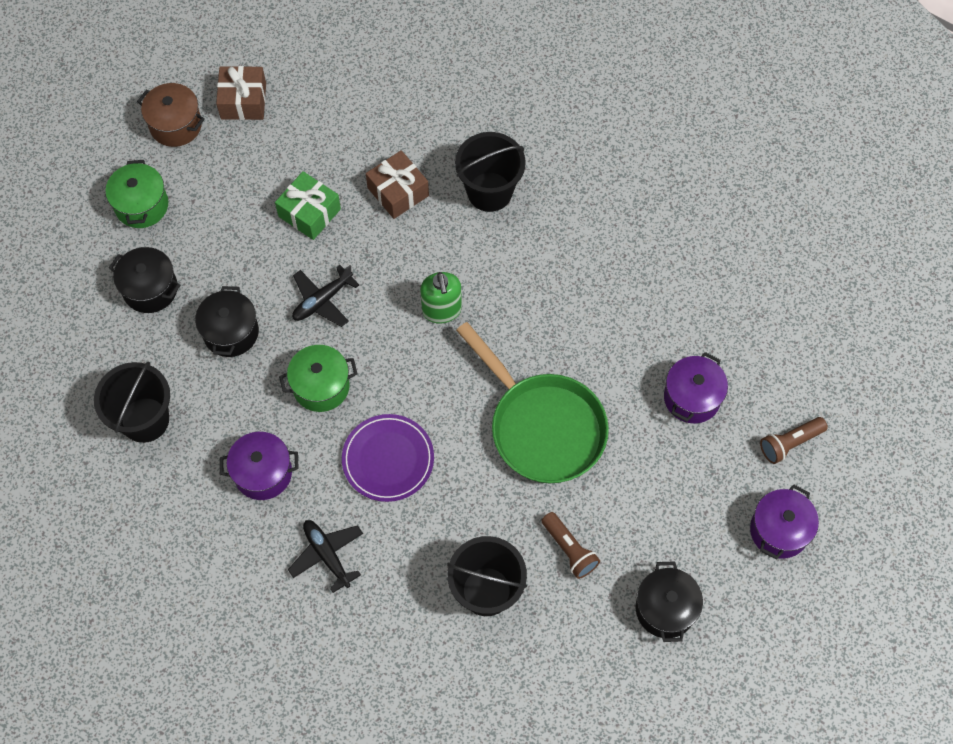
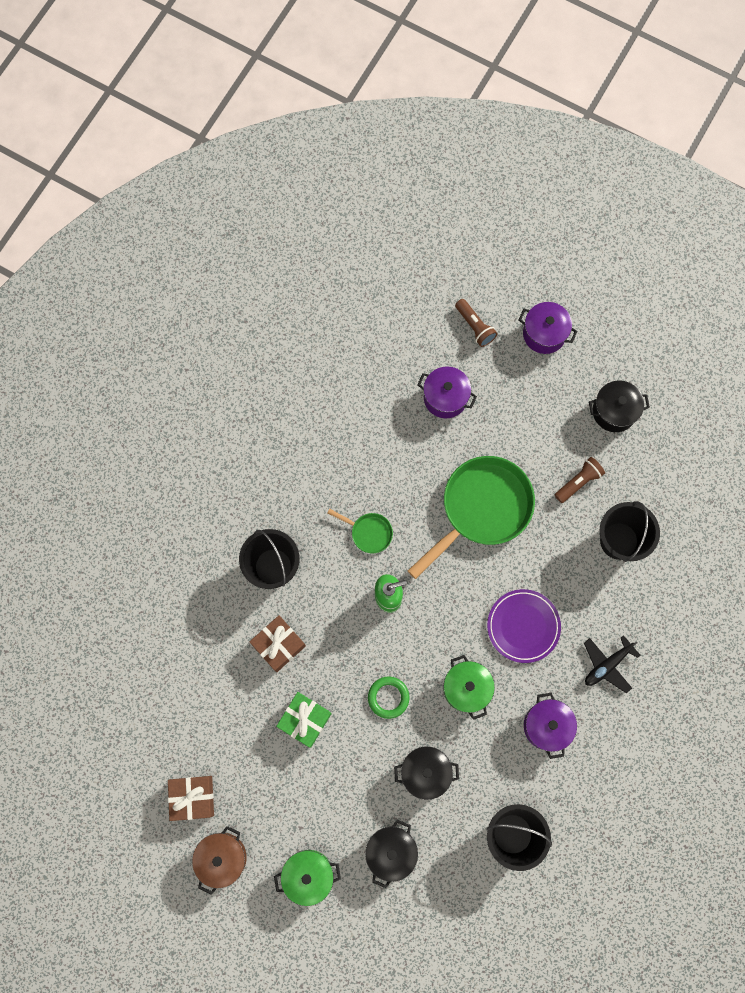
camera: 95 degrees left, 10 degrees up
black plane [292,265,359,327] -> green ring [368,676,409,719]
none -> green pan [327,509,393,553]

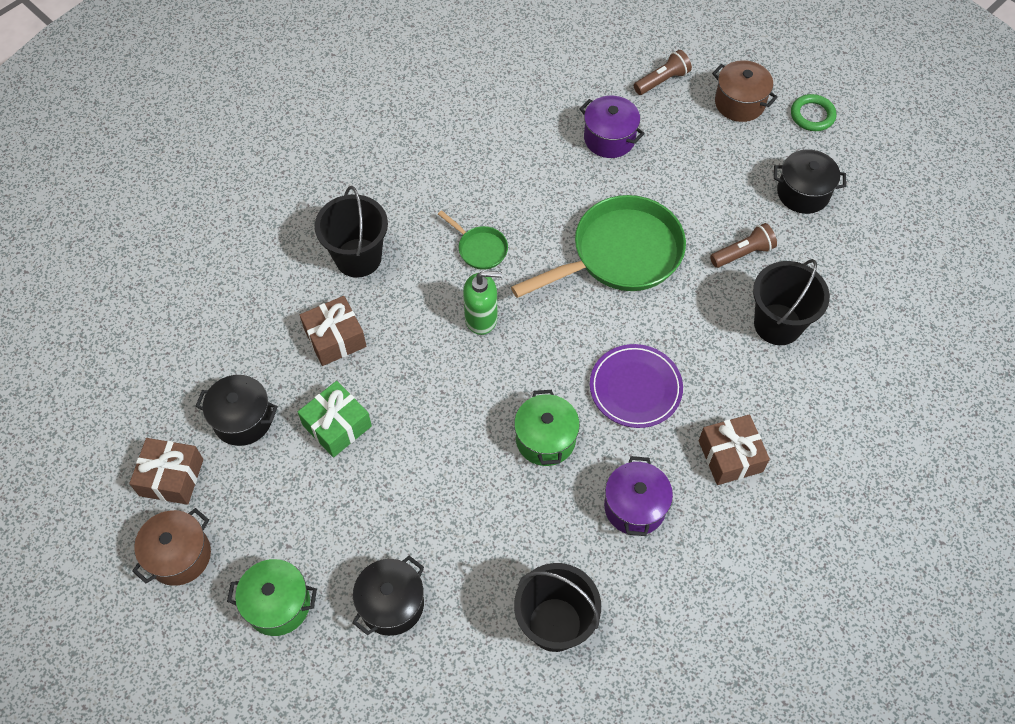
camera: 15 degrees right, 15 degrees down
green ring [368,676,409,719] -> green ring moved to [791,94,836,131]
black pot [394,746,459,800] -> black pot moved to [196,375,278,446]
brown flashlight [455,299,497,347] -> brown flashlight turned 105 degrees counterclockwise [634,50,692,95]
purple pot [518,302,578,354] -> brown pot [712,60,778,122]
black plane [584,635,640,693] -> brown gift [699,414,770,485]

